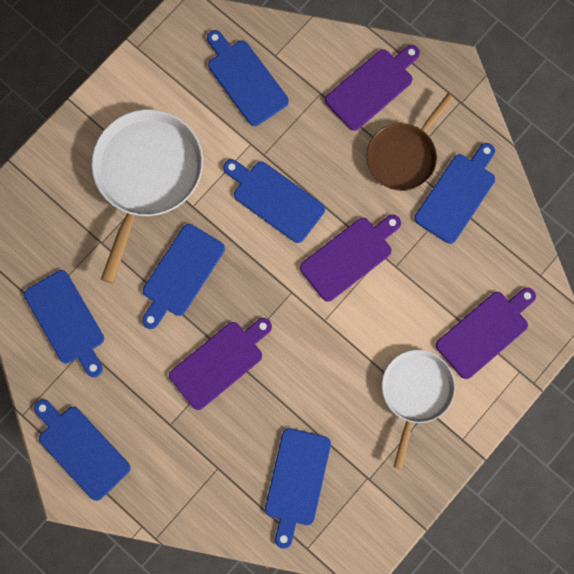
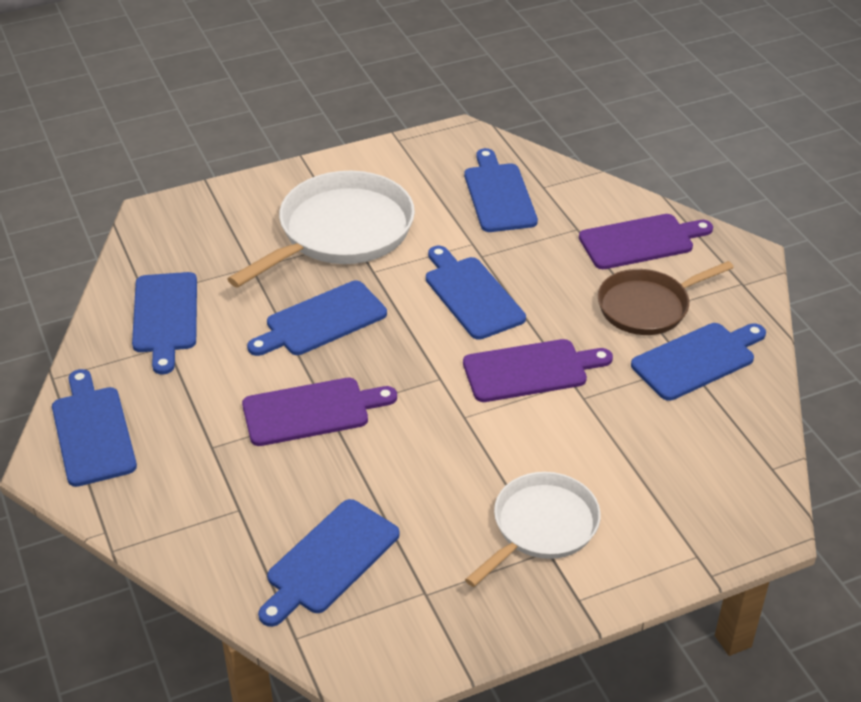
camera: 25 degrees right, 35 degrees down
purple cutting board [436,288,536,379] -> none

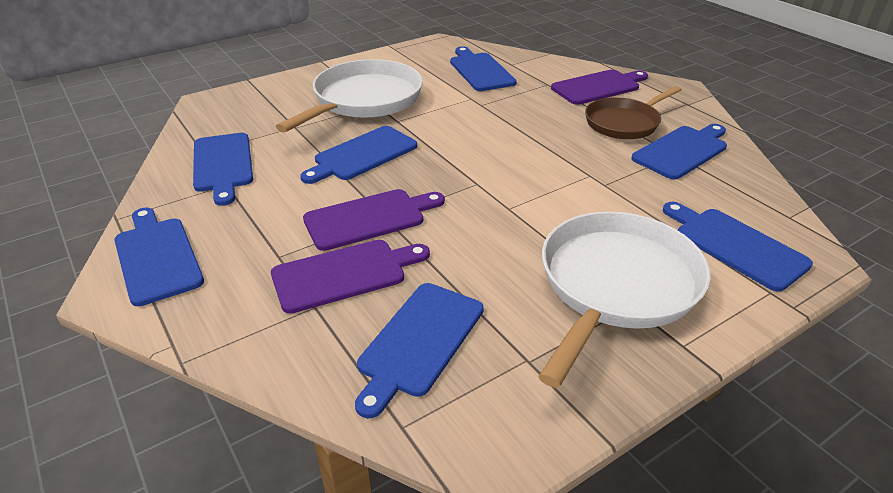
camera: 10 degrees left, 5 degrees down
blue cutting board [426,246,526,340] -> blue cutting board moved to [663,202,813,292]
purple cutting board [463,339,613,402] -> purple cutting board moved to [271,240,430,314]
white pan [465,472,601,587] -> white pan [538,212,711,388], size x1.57

